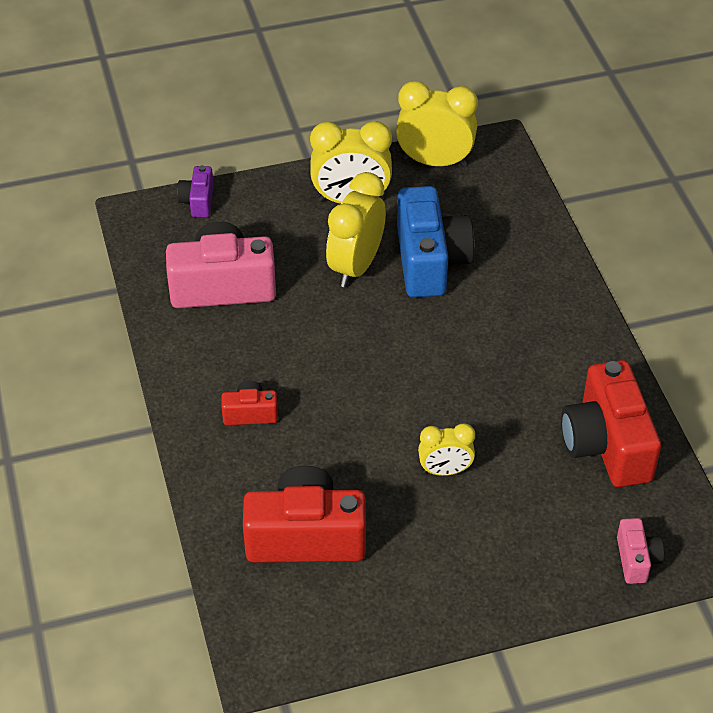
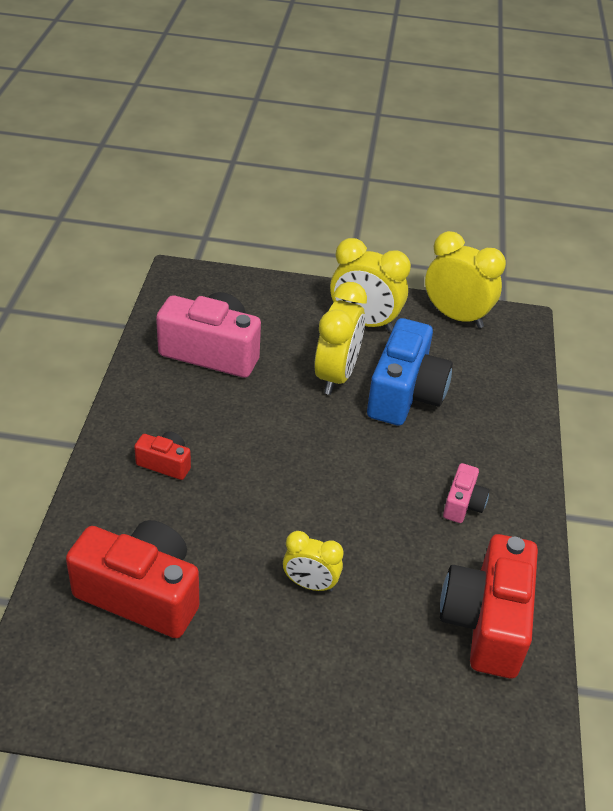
camera: 20 degrees right, 5 degrees down
purple camera [177,165,214,218] -> none
yellow clock [326,172,386,288] -> yellow clock turned 150 degrees clockwise [314,282,367,395]
pink camera [617,518,664,584] -> pink camera moved to [443,463,489,523]

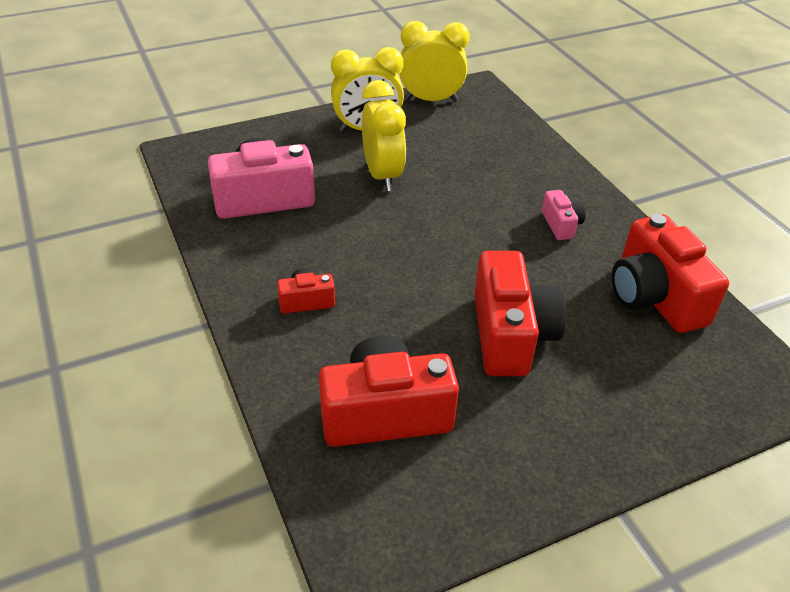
camera: 30 degrees left, 0 degrees up
yellow clock [283,531,344,592] -> red camera [474,251,566,376]
blue camera [367,318,453,426] -> none

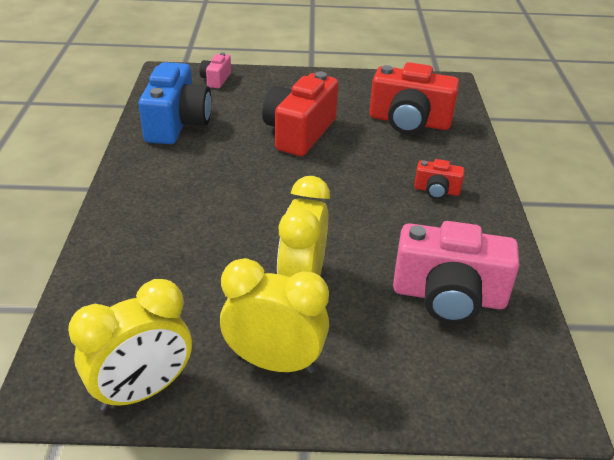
camera: 155 degrees left, 5 degrees down
yellow clock [400,21,470,102] -> yellow clock turned 60 degrees counterclockwise [68,279,192,411]
pink camera [542,190,585,240] -> pink camera moved to [200,52,231,88]
red camera [612,214,729,333] -> blue camera [139,62,211,144]

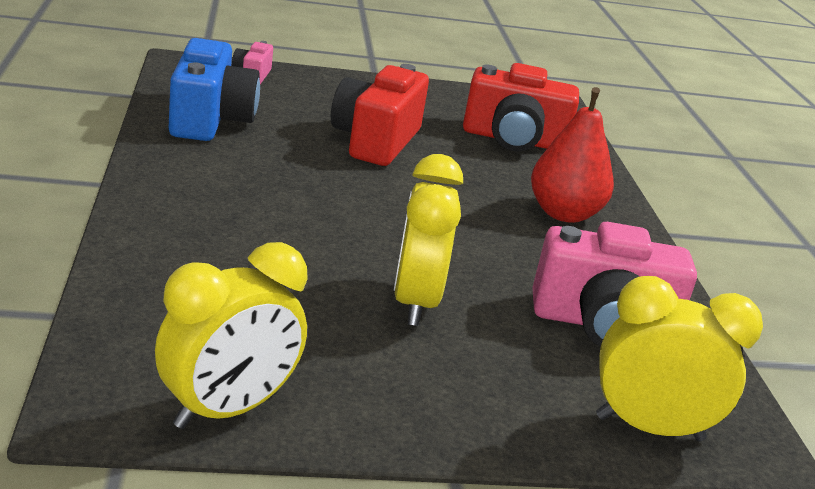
camera: 10 degrees left, 10 degrees down
yellow clock [220,258,329,374] -> yellow clock moved to [596,276,763,441]
red camera [414,159,464,199] -> red pear [531,87,614,223]

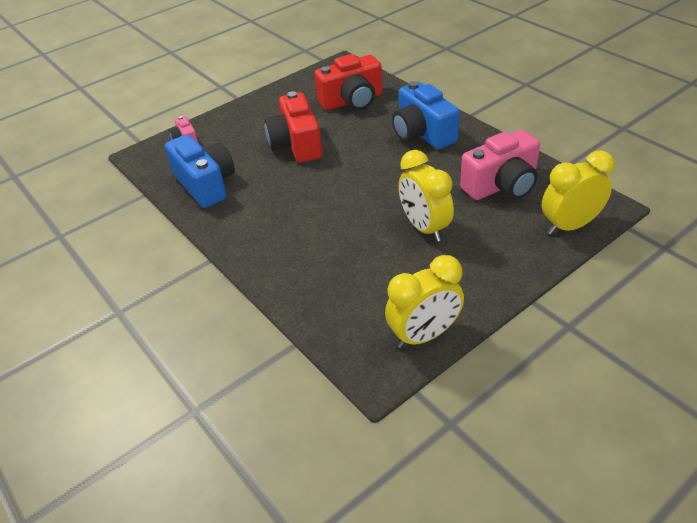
camera: 25 degrees left, 15 degrees up
yellow clock [155,242,308,429] -> yellow clock turned 45 degrees clockwise [385,255,464,348]
red pear [531,87,614,223] -> blue camera [392,81,459,149]

